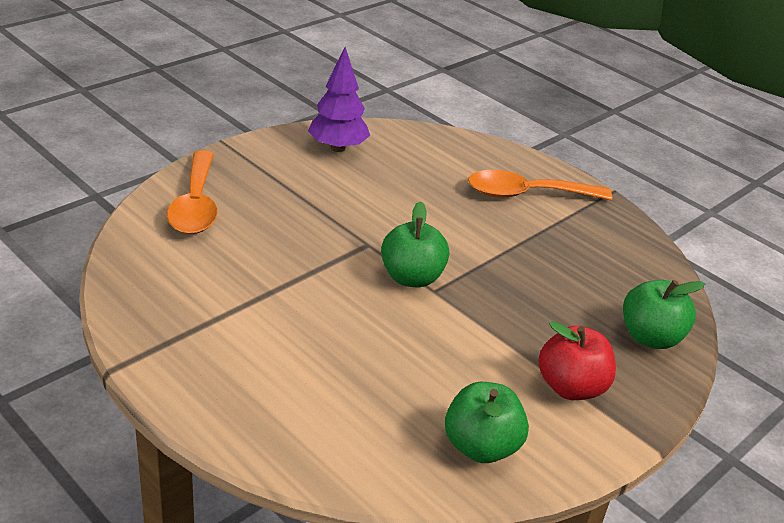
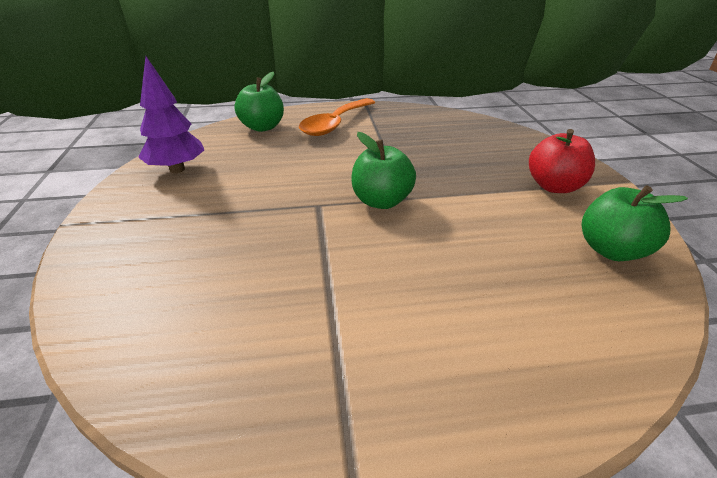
camera: 50 degrees left, 0 degrees up
orange spoon [167,150,218,234] -> none
green apple [623,280,705,349] -> green apple moved to [234,72,284,132]

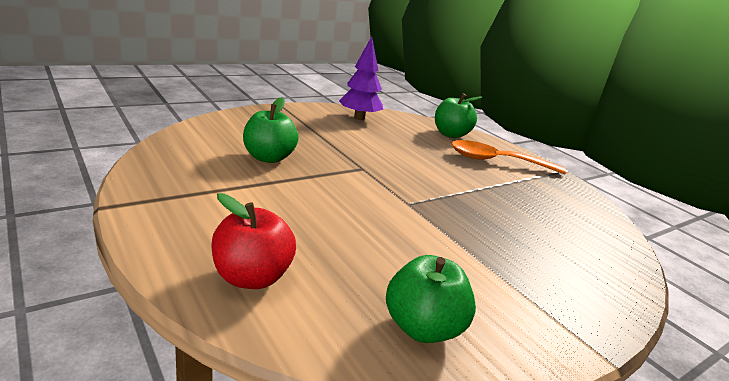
camera: 60 degrees right, 10 degrees down
green apple [351,132,416,209] -> green apple moved to [243,97,299,163]
red apple [529,129,595,193] -> red apple moved to [211,193,296,289]

